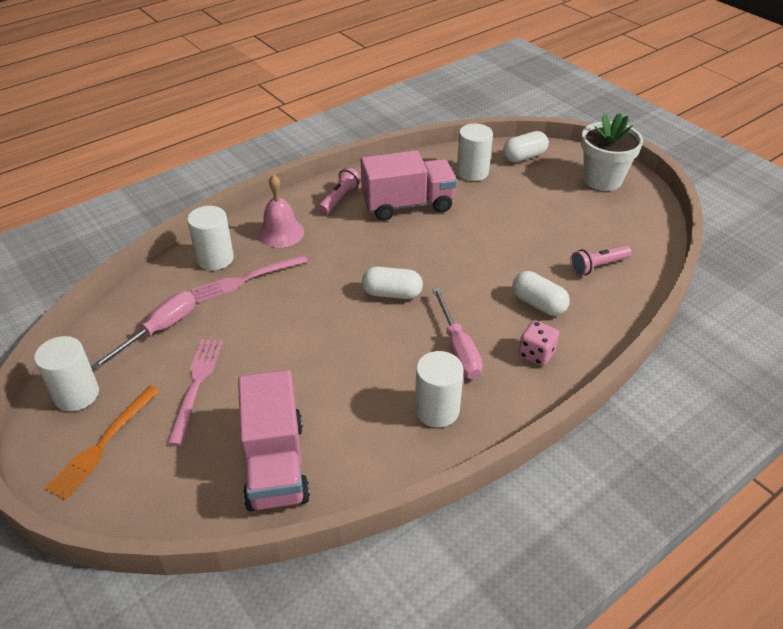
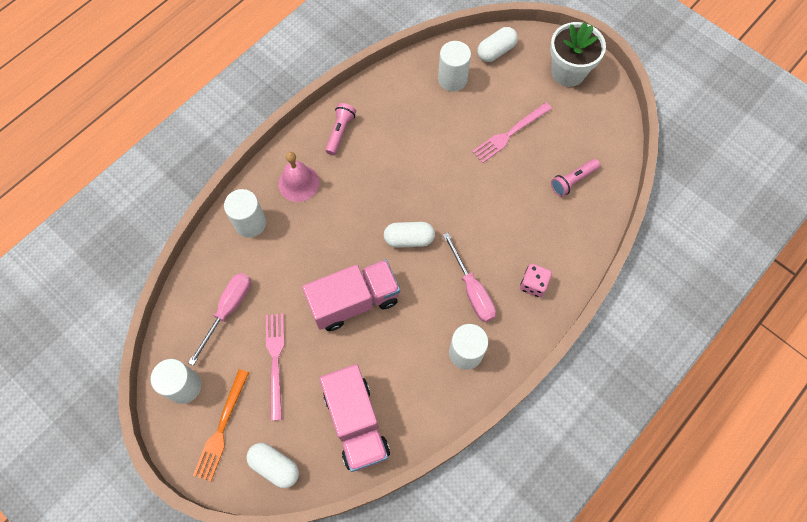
camera: 10 degrees left, 25 degrees up
pink fork [191,255,308,303] -> pink fork moved to [472,102,552,163]
pink truck [361,150,457,221] -> pink truck moved to [302,259,400,331]
white capsule [512,271,570,316] -> white capsule moved to [246,443,299,488]

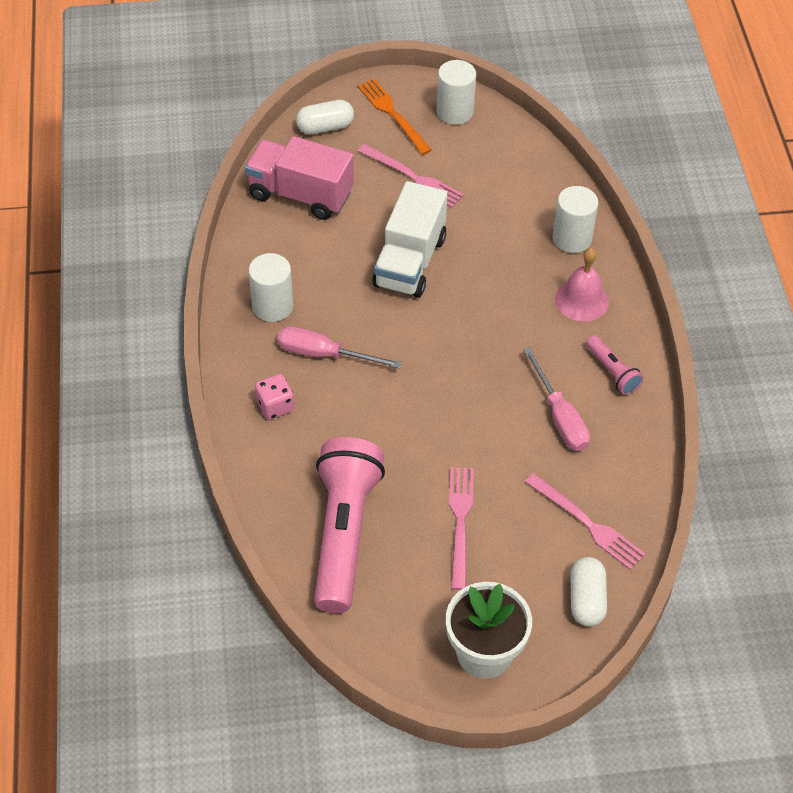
camera: 130 degrees right, 15 degrees down
pink screwdriver [188,273,251,366] -> pink screwdriver moved to [523,348,590,451]
pink truck [302,259,400,331] -> white truck [372,181,448,298]
white capsule [384,222,435,248] -> none
white cylinder [438,41,471,92] -> pink fork [525,473,645,570]
pink flashlight [551,159,600,197] -> pink flashlight [314,437,385,613], size x2.22

